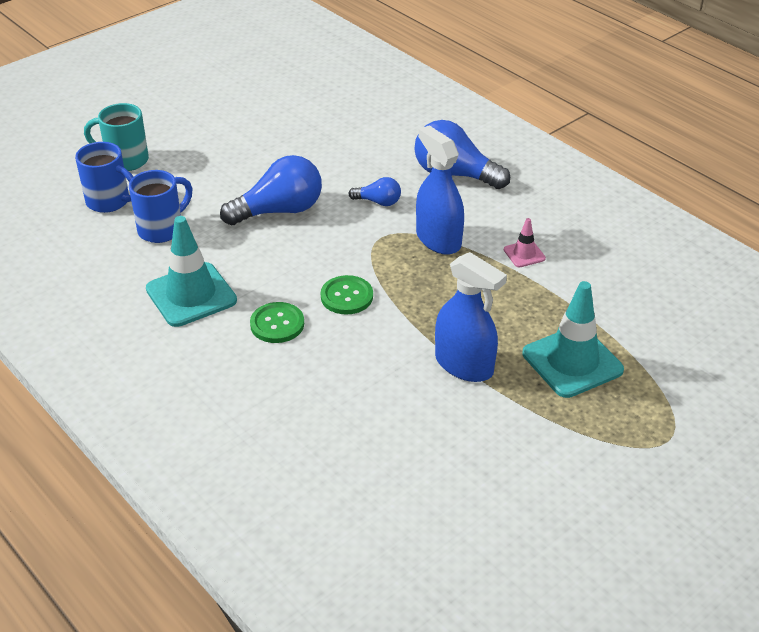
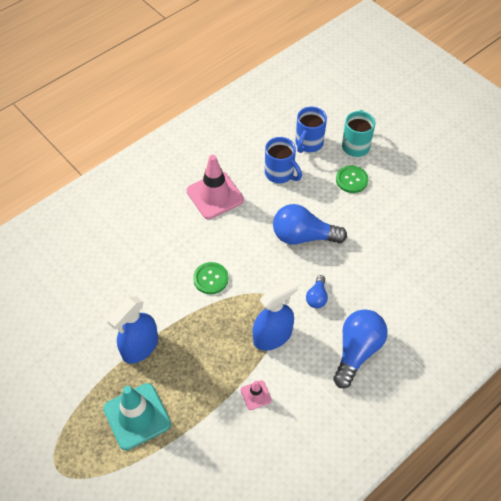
camera: 90 degrees right, 15 degrees up
turquoise traffic cone [146,216,237,327] -> pink traffic cone [186,155,244,219]
blue light bulb [220,155,322,225] -> blue light bulb turned 120 degrees clockwise [273,204,347,245]
green button [250,302,304,343] -> green button moved to [336,166,368,193]

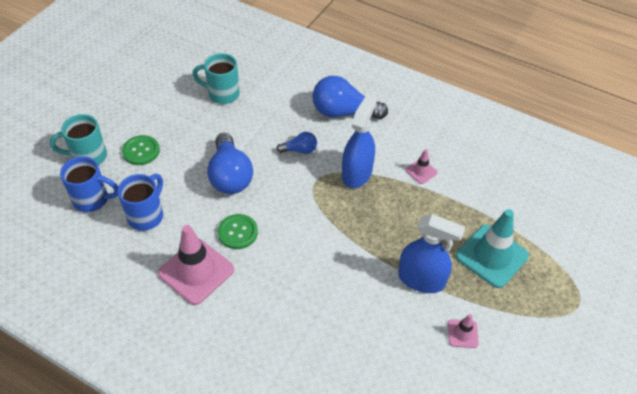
camera: 110 degrees left, 5 degrees down
green button [193,262,228,294] -> green button moved to [218,214,258,249]
blue spray bottle [252,279,298,351] -> blue spray bottle turned 75 degrees clockwise [342,95,377,188]
none -> turquoise mug [192,53,240,104]
none -> pink traffic cone [448,314,479,348]

